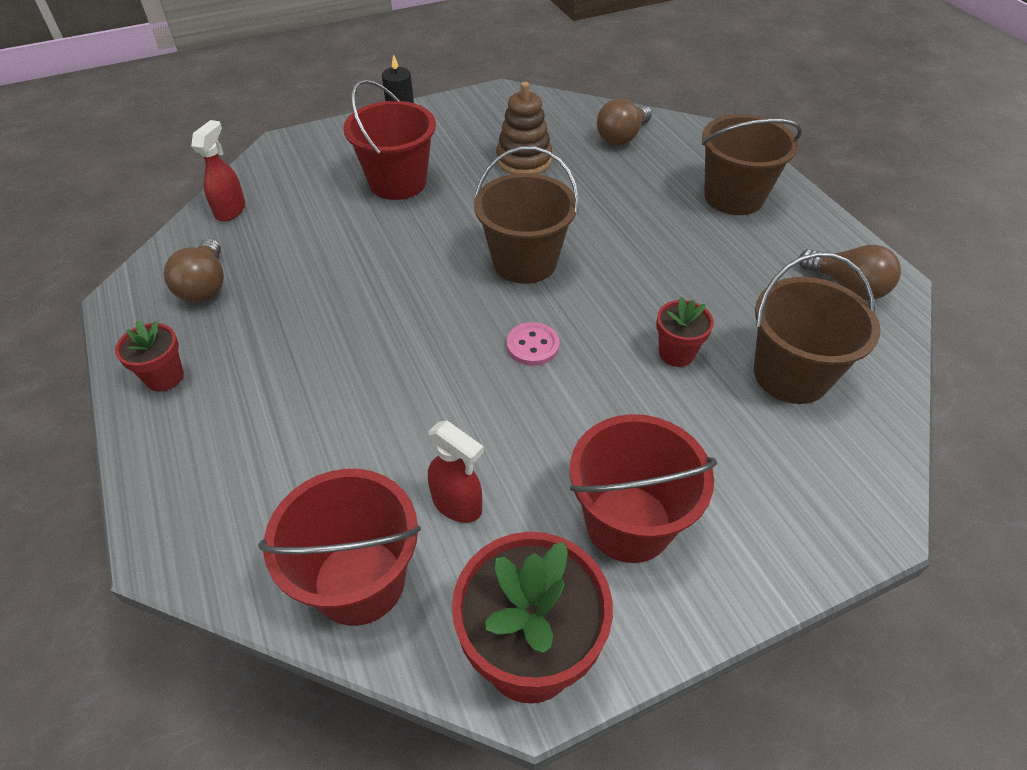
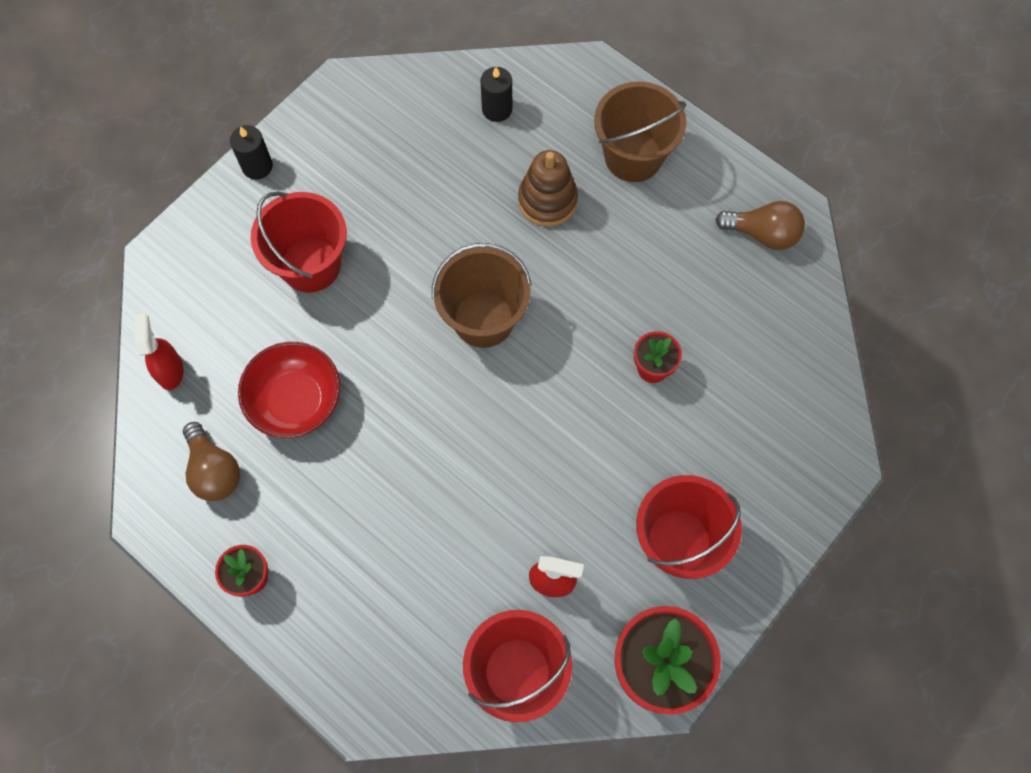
camera: 25 degrees left, 20 degrees up
brown stacking toy [496,82,552,174] -> brown stacking toy moved to [518,150,578,226]
pink button [507,322,560,366] -> none
brown light bulb [597,99,652,145] -> black candle [480,67,512,122]
brown bucket [754,253,880,404] -> none
none -> red bowl [238,342,340,438]

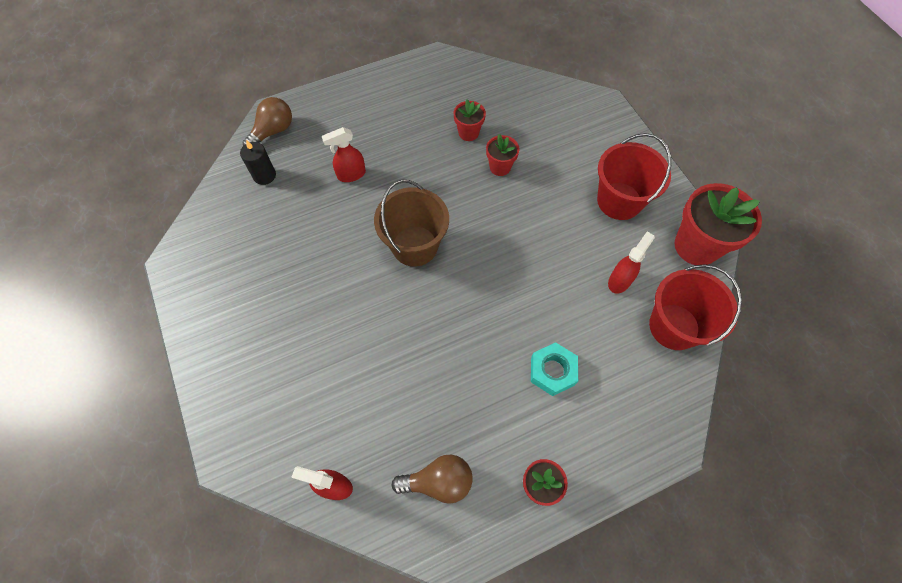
camera: 65 degrees left, 5 degrees down
black candle [230,125,273,180] -> none
red bowl [238,342,340,438] -> none
red bucket [251,192,347,293] -> none
brown stacking toy [518,150,578,226] -> red spray bottle [322,127,366,182]
brown bucket [594,82,687,182] -> none
brown light bulb [715,201,805,250] -> brown light bulb moved to [242,97,292,146]
none -> red flower pot [454,100,486,141]
none -> turquoise nut [531,342,578,396]

